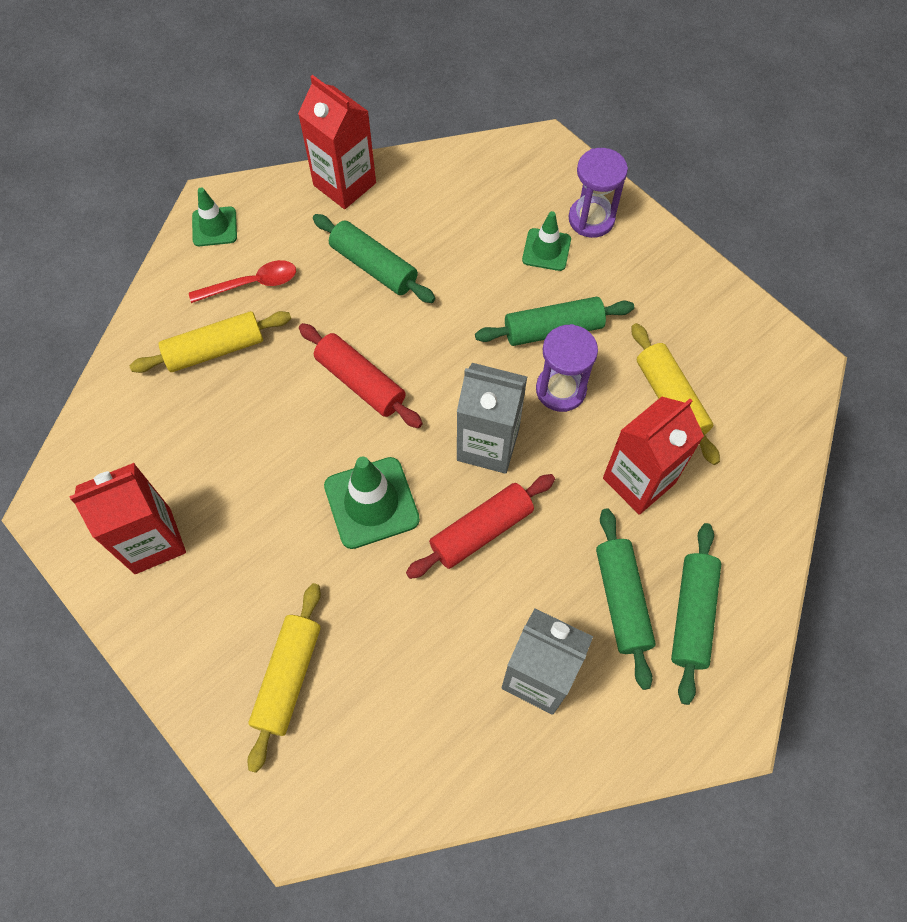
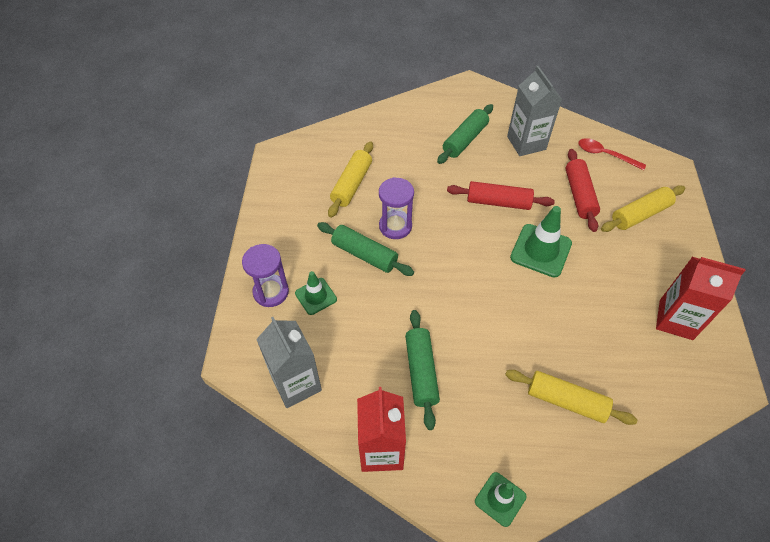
camera: 135 degrees left, 10 degrees down
red spoon [189,260,296,303] -> red spoon moved to [578,138,646,170]
red rolling pin [299,323,423,428] -> red rolling pin moved to [565,149,600,232]
grey carton [457,363,527,474] -> grey carton moved to [256,317,322,408]
red carton [603,397,704,515] -> none
green rolling pin [671,523,721,705] -> none

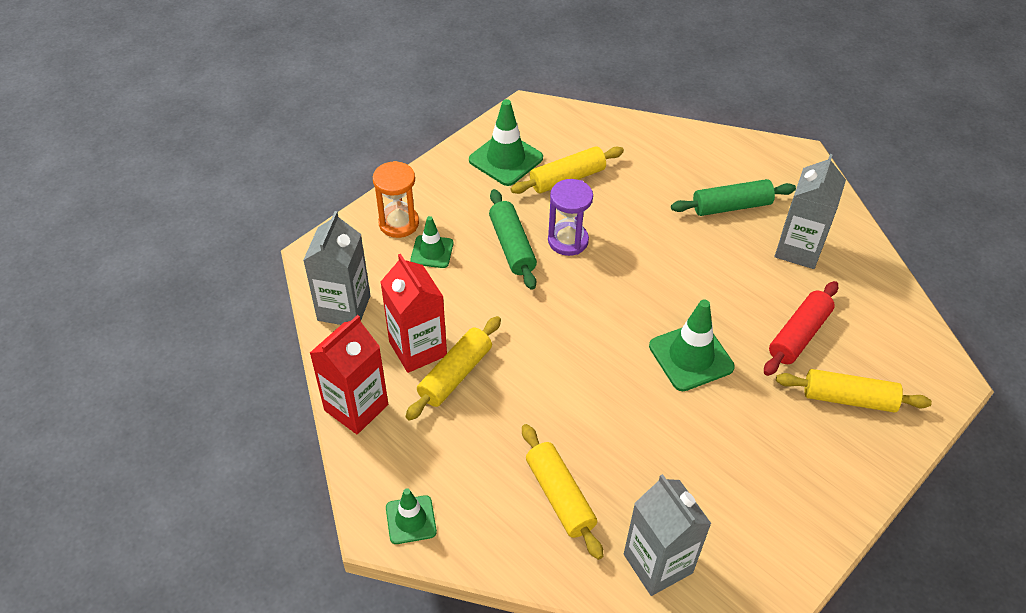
camera: 40 degrees right, 5 degrees down
purple hourglass [242,244,289,307] -> orange hourglass [373,161,419,238]
green rolling pin [405,310,440,430] -> yellow rolling pin [405,316,501,421]
red rolling pin [447,181,555,210] -> none
red spoon [578,138,646,170] -> none
red carton [656,257,745,340] -> red carton moved to [381,254,447,373]
none -> green traffic cone [469,99,543,186]
none -> grey carton [624,474,712,596]

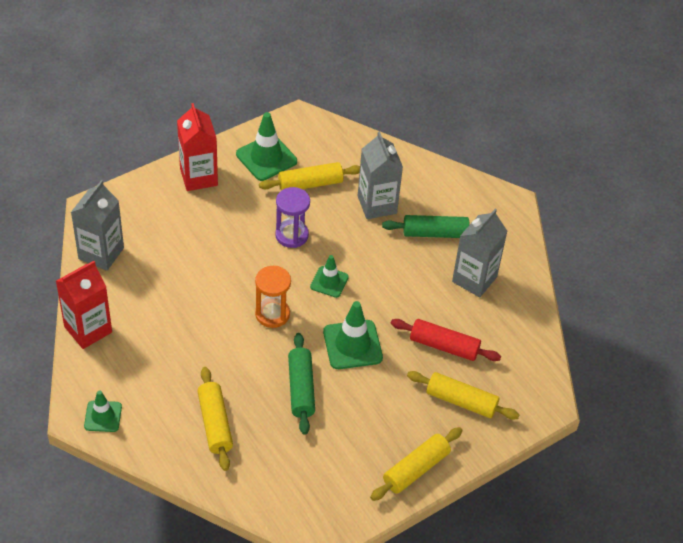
camera: 10 degrees right, 0 degrees up
orange hourglass [373,161,419,238] -> orange hourglass moved to [255,266,291,328]
red carton [381,254,447,373] -> red carton moved to [177,103,218,191]
yellow rolling pin [405,316,501,421] -> yellow rolling pin moved to [370,427,462,501]
green traffic cone [411,216,453,268] -> green traffic cone moved to [310,255,349,298]
green rolling pin [489,189,537,290] -> green rolling pin moved to [288,333,315,435]
grey carton [624,474,712,596] -> grey carton moved to [358,132,403,219]
red rolling pin [764,281,838,376] -> red rolling pin turned 60 degrees clockwise [391,319,501,361]

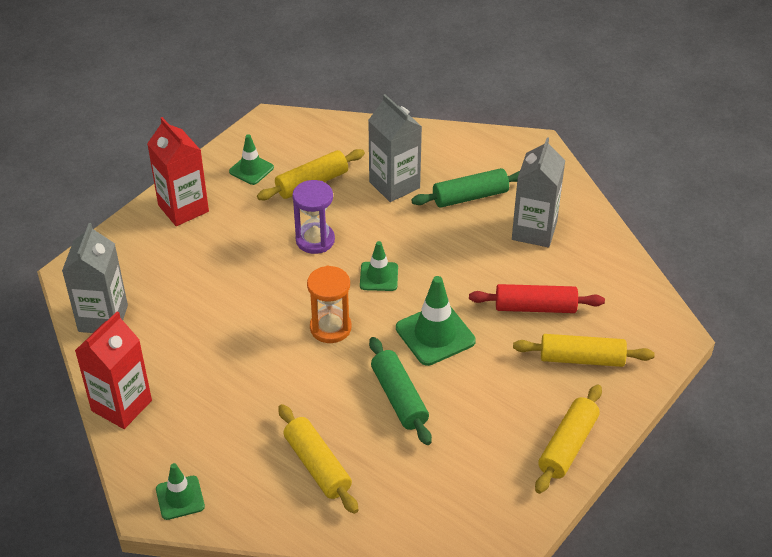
camera: 15 degrees left, 5 degrees down
green traffic cone [236,112,297,181] -> green traffic cone [229,134,274,185], size x0.62

